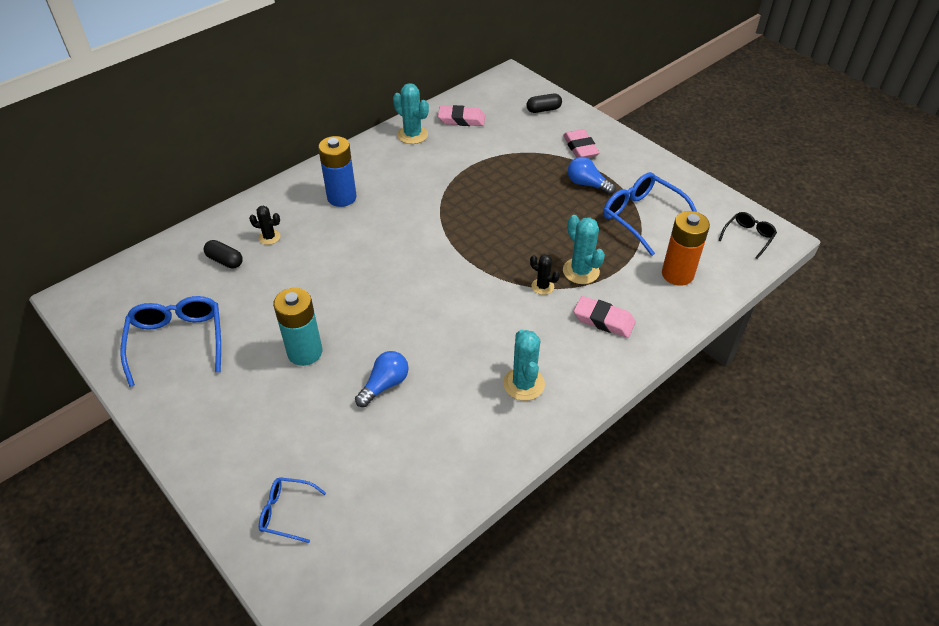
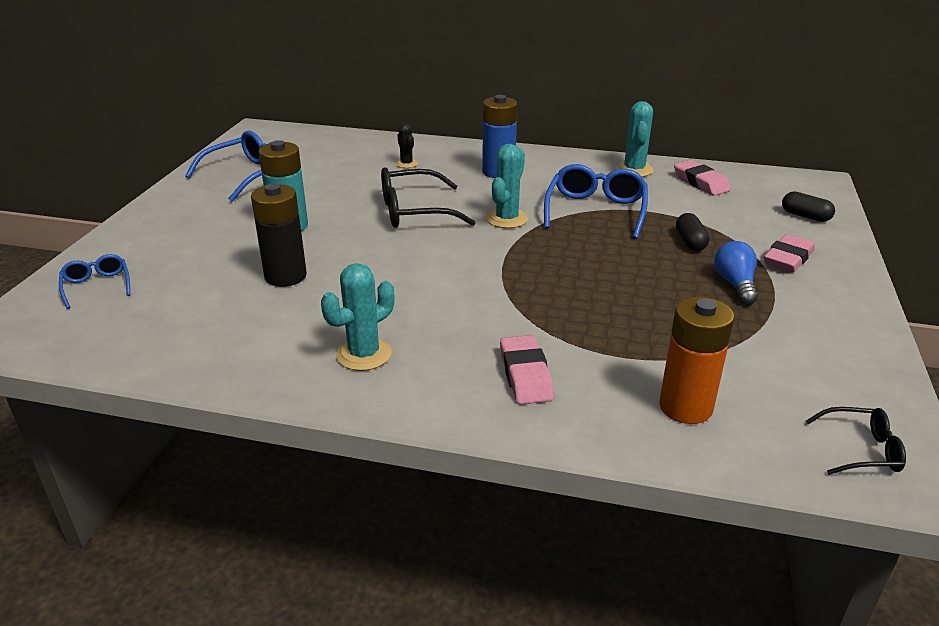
camera: 55 degrees right, 15 degrees down
black capsule [204,240,243,269] -> black capsule moved to [676,213,709,251]
blue light bulb [355,351,409,407] -> black battery [251,183,307,287]
black cactus [530,254,560,295] -> none
turquoise cactus [563,215,605,284] -> turquoise cactus moved to [486,144,528,228]
blue glasses [603,172,697,256] -> blue glasses moved to [544,164,648,239]
none -> black glasses [381,167,476,228]

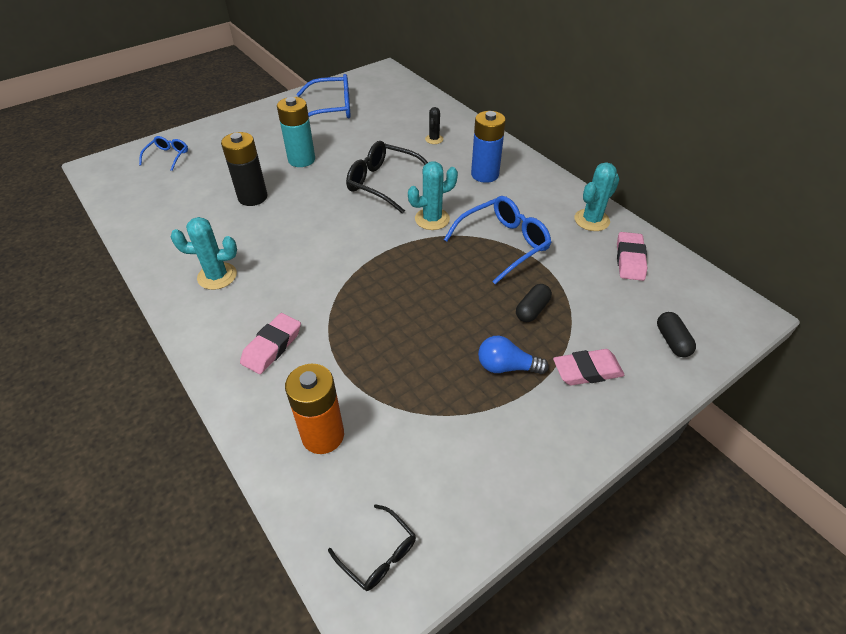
camera: 40 degrees right, 15 degrees up
blue light bulb [714,241,758,305] -> blue light bulb turned 120 degrees counterclockwise [478,336,549,374]

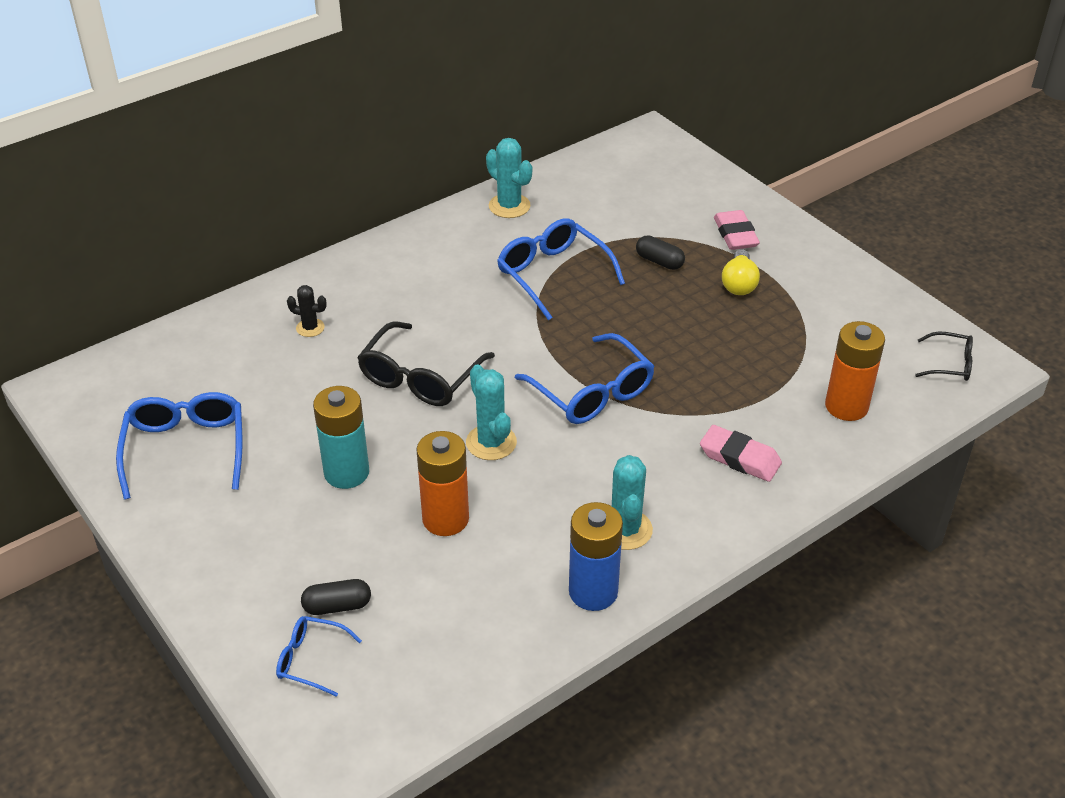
camera: 90 degrees left, 5 degrees down
black battery [221,132,267,206] -> orange battery [416,431,469,536]
black glasses [328,504,416,591] -> black glasses turned 60 degrees clockwise [915,332,973,381]
turquoise cactus [408,161,458,230] -> turquoise cactus moved to [466,364,517,460]
blue battery [471,111,506,183] -> blue battery moved to [569,502,623,611]
blue light bulb [478,336,549,374] -> yellow light bulb [722,249,760,295]
pink eraser [617,232,647,281] -> none
black capsule [657,312,696,357] -> black capsule moved to [301,579,371,615]
none -> blue glasses [515,333,655,424]

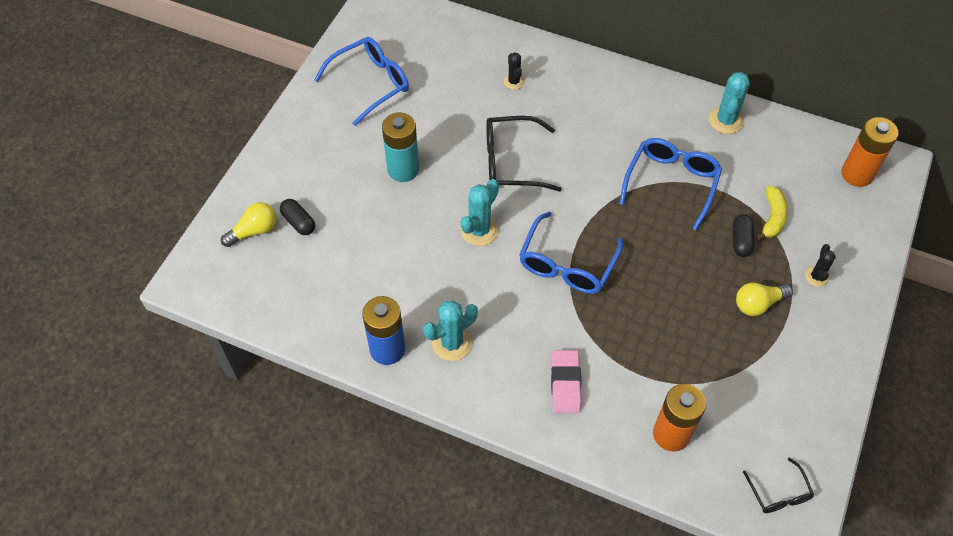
camera: 60 degrees right, 15 degrees up
blue glasses [276,616,362,697] -> yellow light bulb [221,202,276,247]
orange battery [416,431,469,536] -> orange battery moved to [841,117,898,187]
pink eraser [714,210,760,250] -> black cactus [805,244,836,287]
none -> yellow banana [756,186,788,240]

